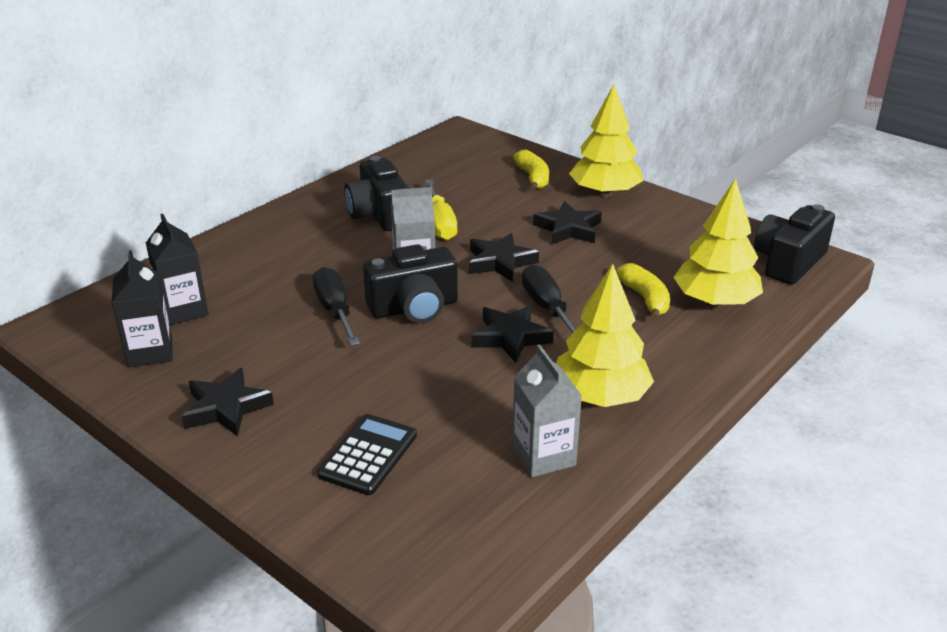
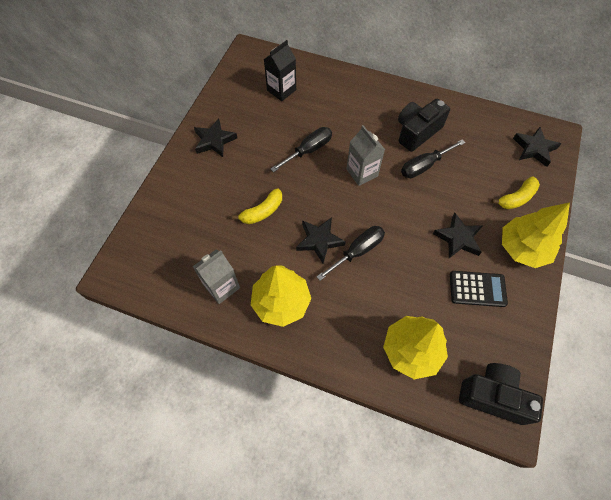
camera: 70 degrees right, 30 degrees up
black carton [112,250,173,368] -> none
black calculator [317,414,417,495] -> black calculator moved to [450,271,508,307]
black camera [363,244,458,323] -> none
yellow screwdriver [425,180,457,240] -> black screwdriver [401,139,465,178]
black star [469,233,539,282] -> black star moved to [513,127,561,167]
yellow banana [616,263,670,320] -> yellow banana moved to [232,188,282,224]

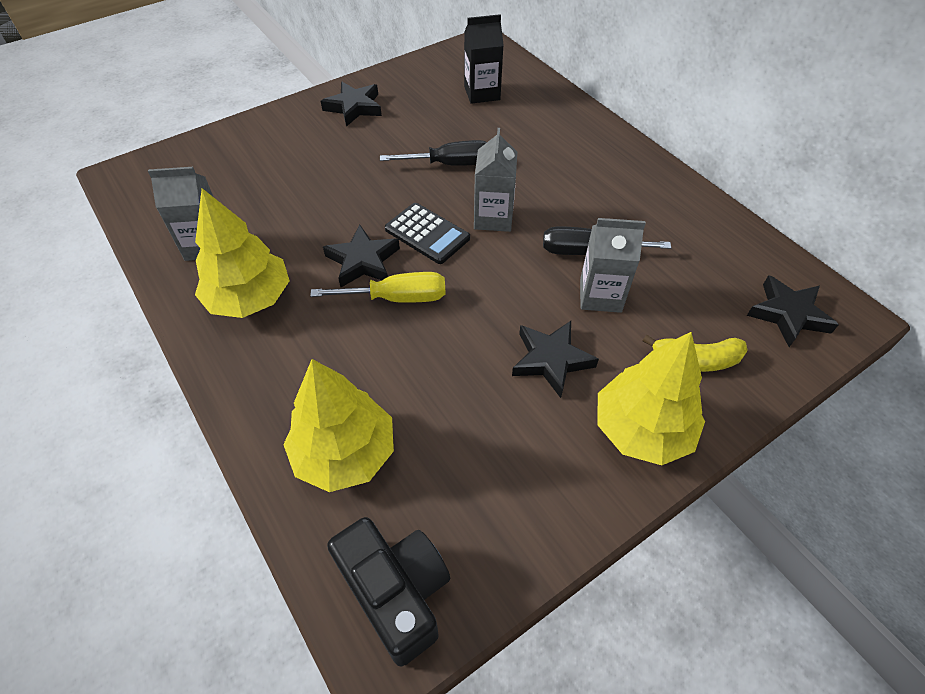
camera: 35 degrees right, 10 degrees down
yellow banana [232,188,282,224] -> none
black screwdriver [316,226,385,281] -> yellow screwdriver [310,272,446,303]
black camera [398,99,450,152] -> none
black calculator [450,271,508,307] -> black calculator moved to [385,203,470,264]
none -> grey carton [580,218,646,313]

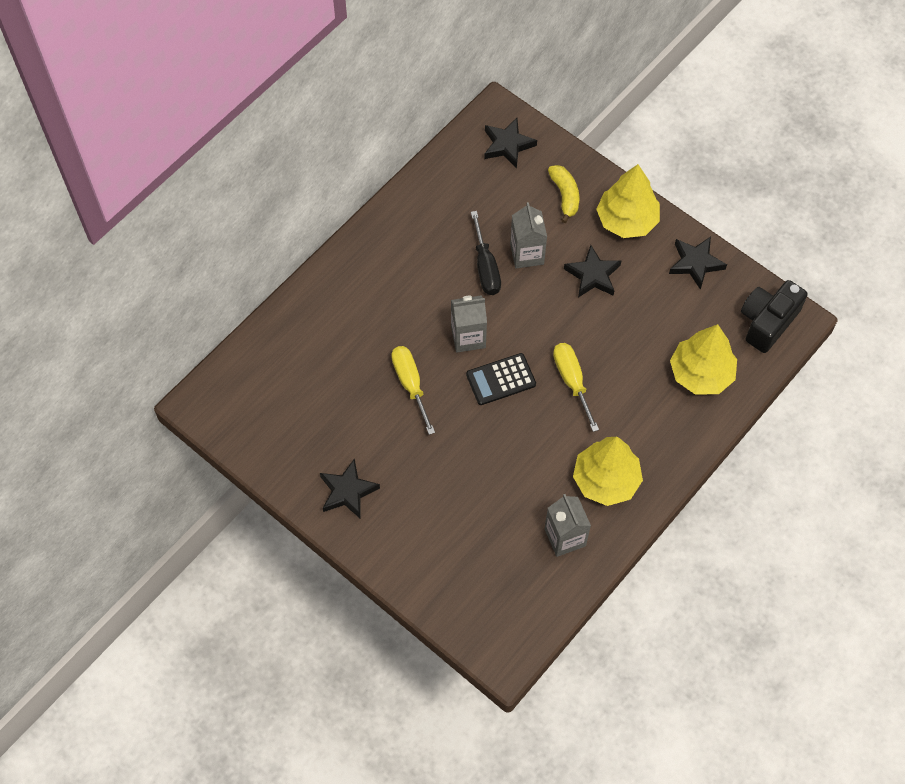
camera: 105 degrees left, 10 degrees up
black star [323,224,400,287] -> black star moved to [669,237,727,290]
black screwdriver [380,140,487,166] -> yellow screwdriver [391,346,435,435]
black calculator [385,203,470,264] -> black calculator turned 135 degrees counterclockwise [466,353,536,405]
black carton [464,14,504,104] -> none

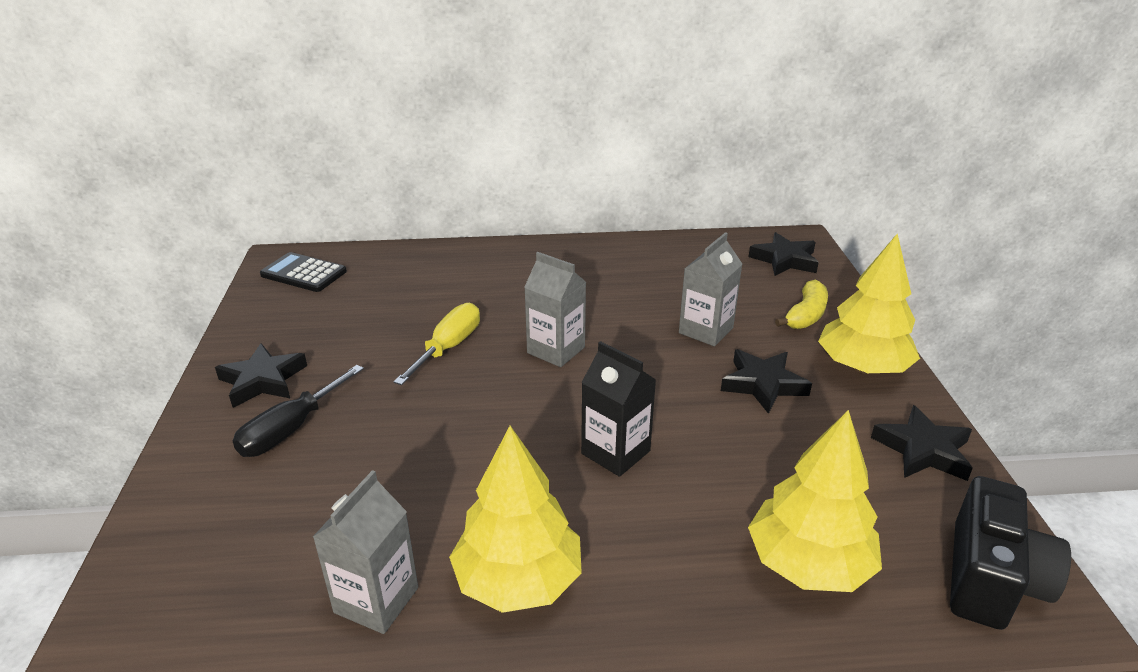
camera: 45 degrees right, 30 degrees down
black calculator [466,353,536,405] -> black calculator moved to [260,252,347,292]
black screwdriver [471,211,501,295] -> black screwdriver moved to [233,365,364,457]
yellow screwdriver [553,343,599,432] -> black carton [581,341,656,477]
black camera [741,280,808,353] -> black camera turned 120 degrees clockwise [950,476,1071,630]

